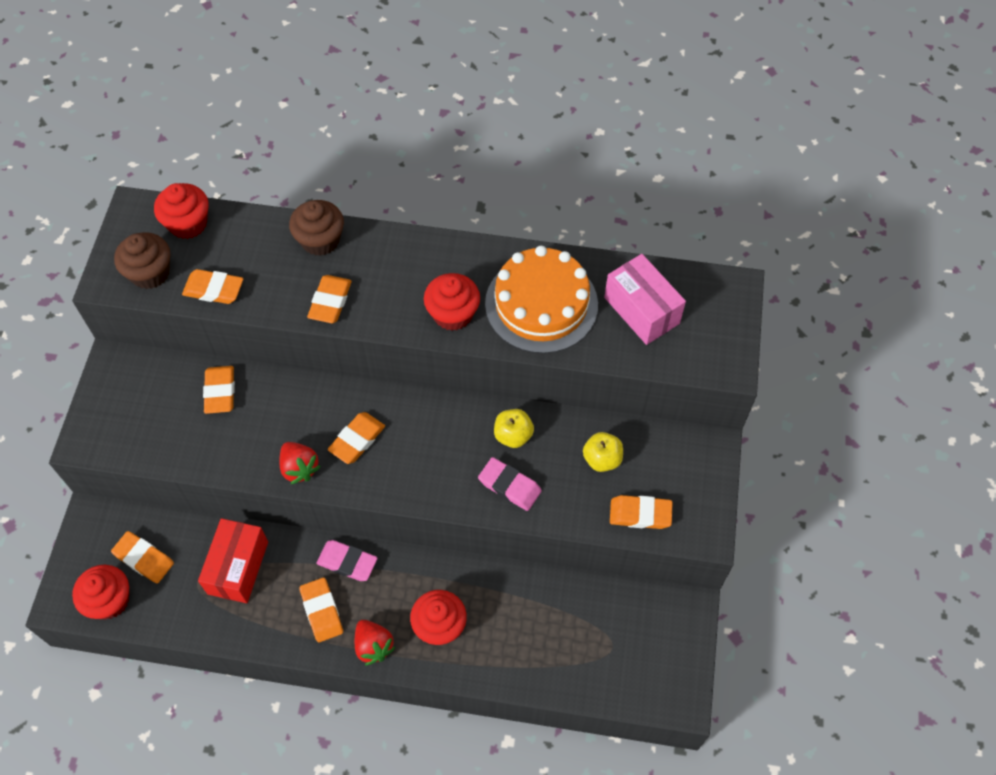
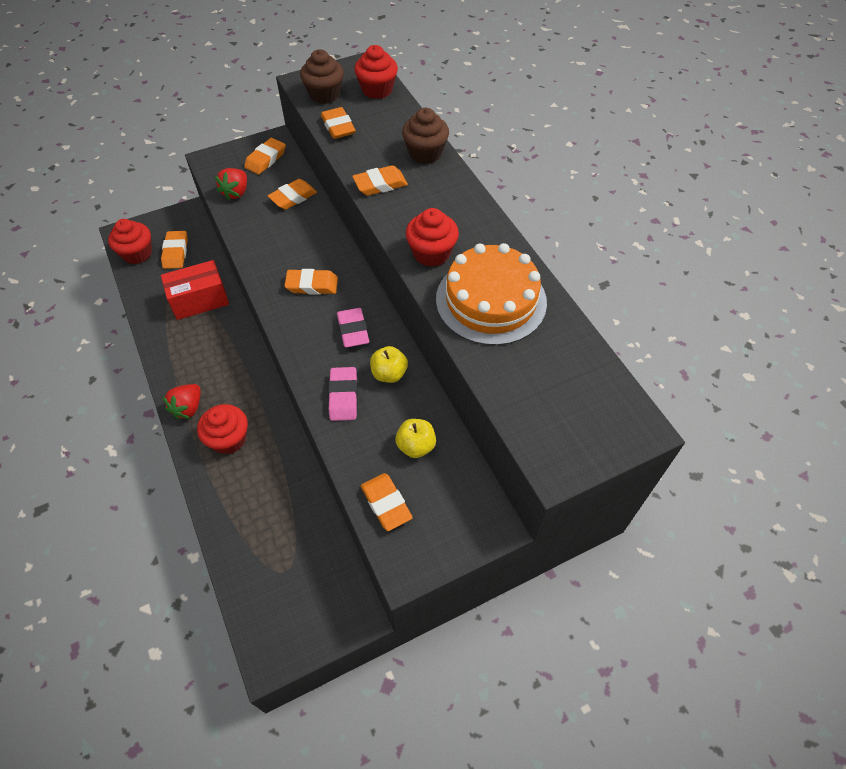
camera: 55 degrees right, 5 degrees down
red strawberry [279,442,321,484] -> red strawberry moved to [215,168,247,200]
orange eraser [299,578,343,642] -> orange eraser moved to [244,138,286,175]
pink eraser [316,540,378,581] -> pink eraser moved to [337,308,369,348]
pink box [604,254,686,345] -> none

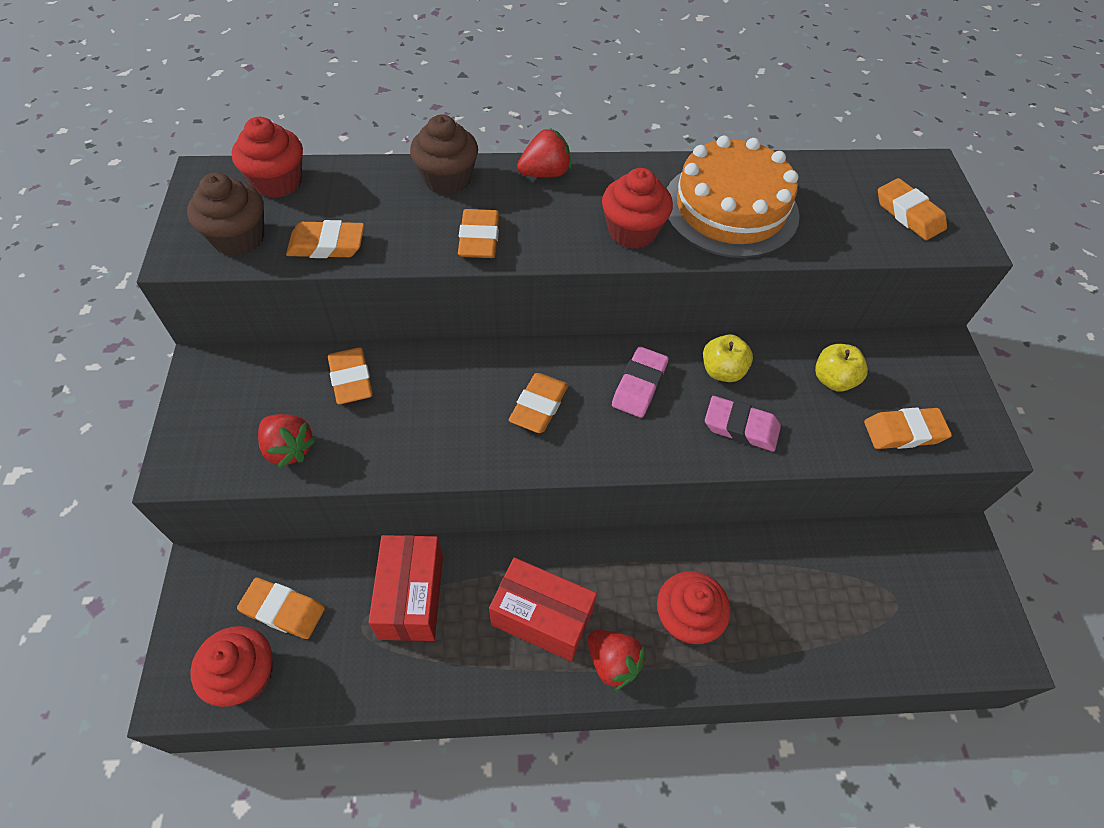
camera: 70 degrees left, 0 degrees up
orange eraser [244,138,286,175] -> orange eraser moved to [878,178,947,240]
pink eraser [337,308,369,348] -> pink eraser turned 75 degrees counterclockwise [612,347,669,418]
none -> red box [489,557,597,661]
none -> red strawberry [517,128,572,177]

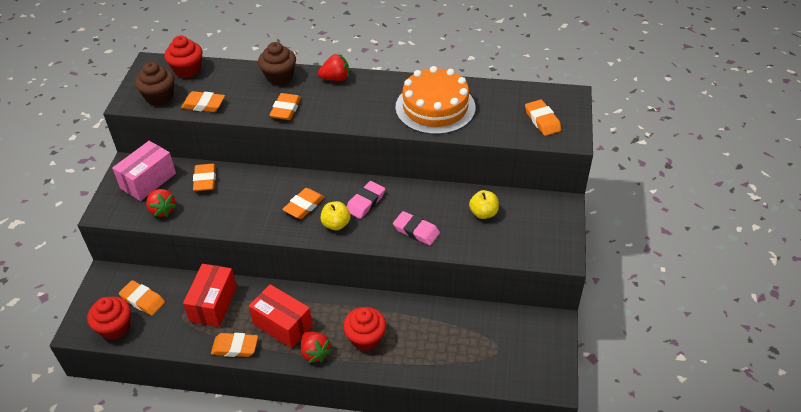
camera: 15 degrees right, 10 degrees down
red cupcake [602,168,673,249] -> none
yellow apple [703,334,753,382] -> yellow apple moved to [321,201,351,230]
orange eraser [864,408,952,449] -> orange eraser moved to [211,333,258,357]
none -> pink box [112,141,176,201]

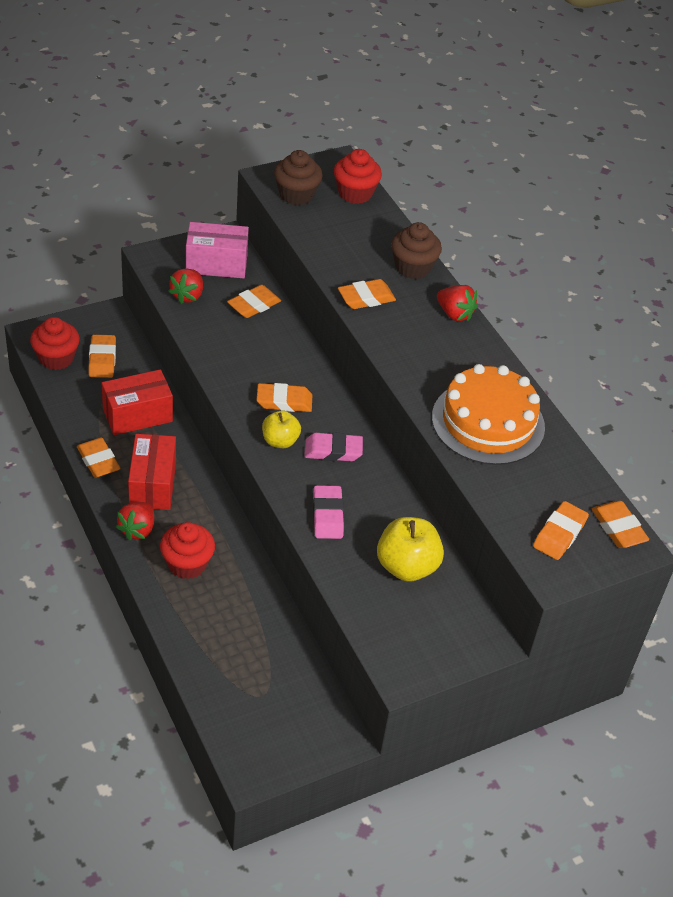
camera: 50 degrees right, 0 degrees up
orange eraser [181,91,225,112] -> orange eraser moved to [592,501,649,548]
yellow apple [469,190,499,219] -> yellow apple [377,517,444,582], size x1.58

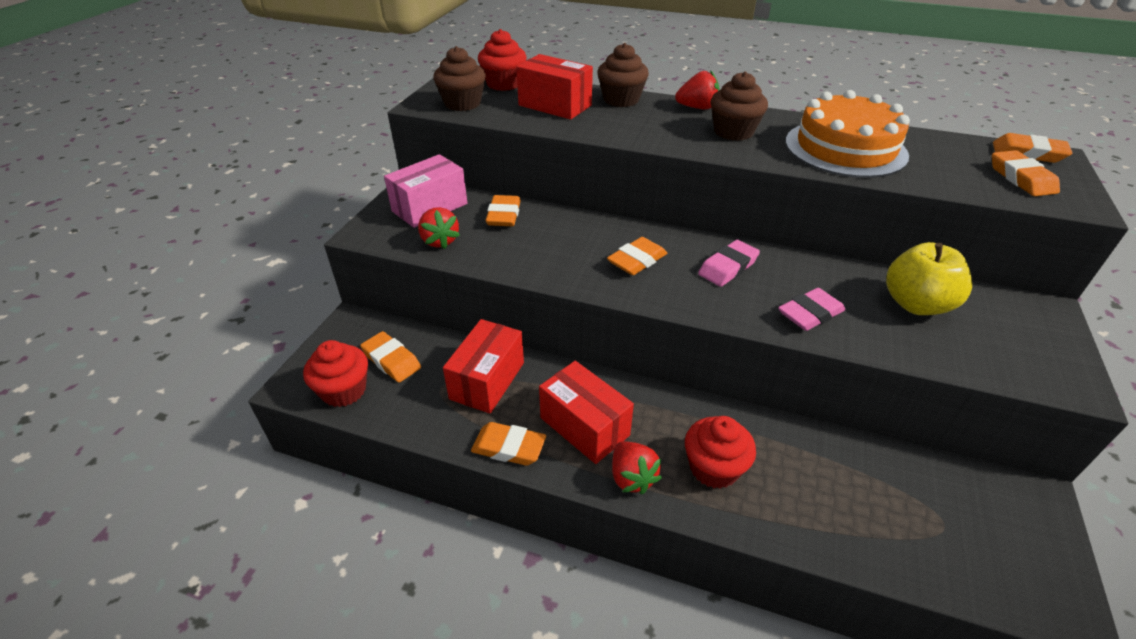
camera: 40 degrees left, 5 degrees down
yellow apple [262,411,301,448] -> none
pink eraser [313,485,344,539] -> pink eraser turned 75 degrees counterclockwise [778,288,846,331]
orange eraser [338,279,396,309] -> none
none -> red box [516,54,593,120]
none -> brown cupcake [711,71,768,141]

